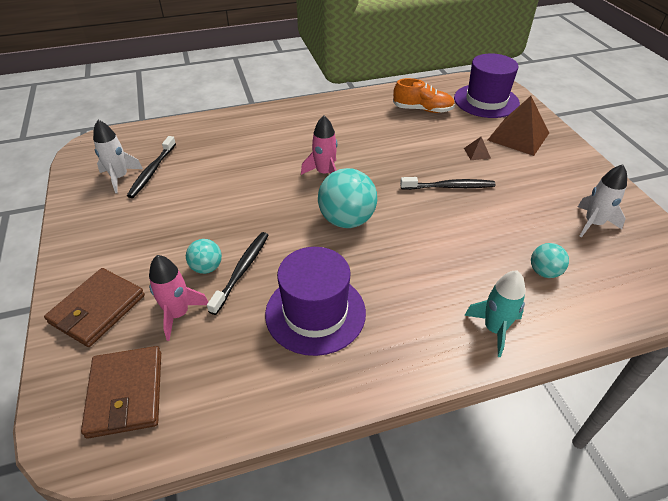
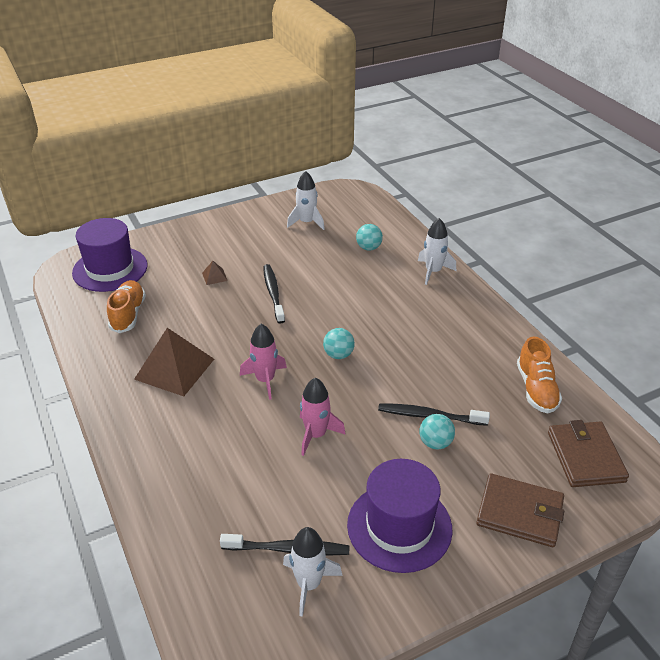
camera: 100 degrees left, 5 degrees down
brown wallet [81,346,161,439] -> brown wallet turned 75 degrees counterclockwise [548,420,629,487]
pink rocket [149,255,208,341] -> pink rocket moved to [300,378,346,456]
purple hat [265,247,366,356] -> purple hat moved to [347,459,452,573]
turquoise ball [318,168,377,228] -> turquoise ball [323,328,355,359], size x0.54
turquoise rocket [464,270,526,357] -> white rocket [418,218,456,285]
brown pyramid [488,96,549,156] -> brown pyramid moved to [134,328,214,396]
none -> orange shoe [517,337,562,413]

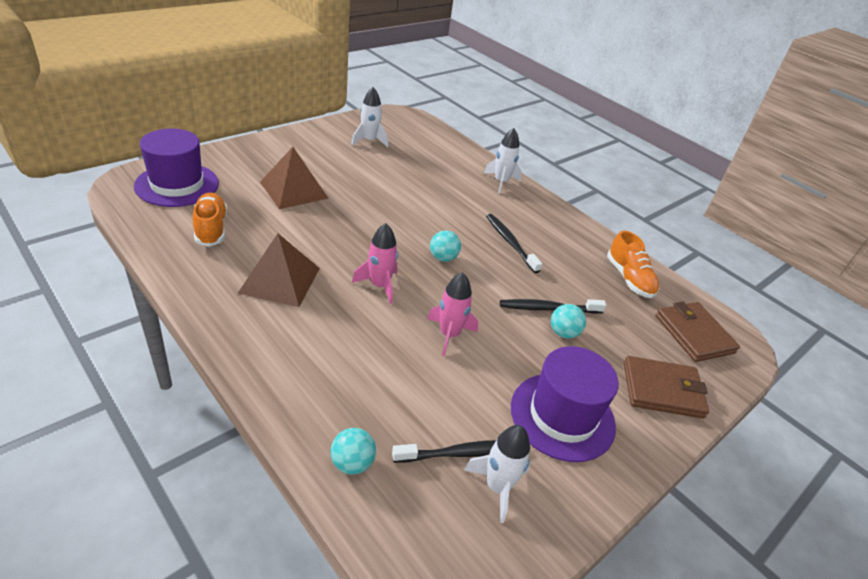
camera: 20 degrees left, 0 degrees up
brown pyramid [202,261,228,285] -> brown pyramid [260,147,329,209], size x2.36
black toothbrush [263,264,285,324] -> black toothbrush moved to [486,214,542,273]
turquoise ball [356,224,383,251] -> turquoise ball moved to [331,428,376,475]

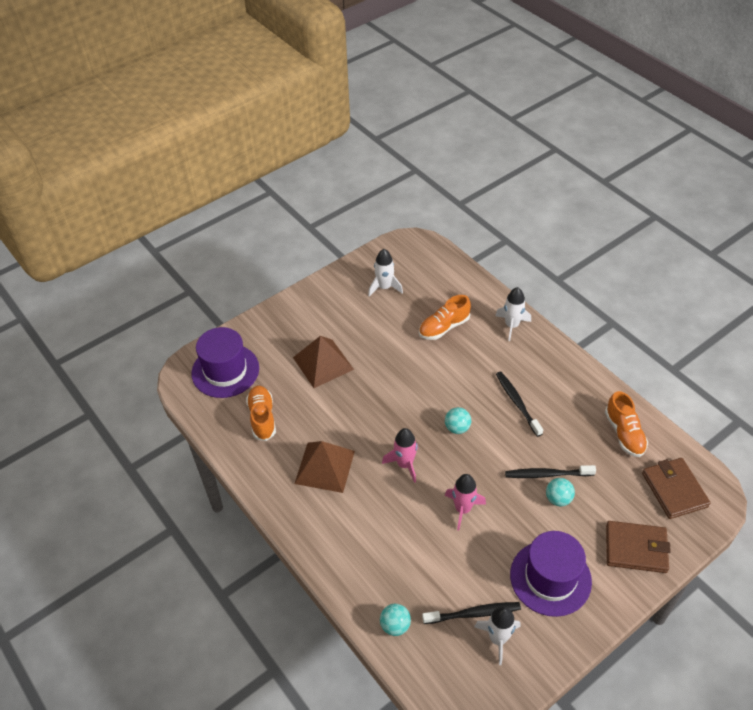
camera: 10 degrees right, 10 degrees up
none -> orange shoe [419,295,471,340]

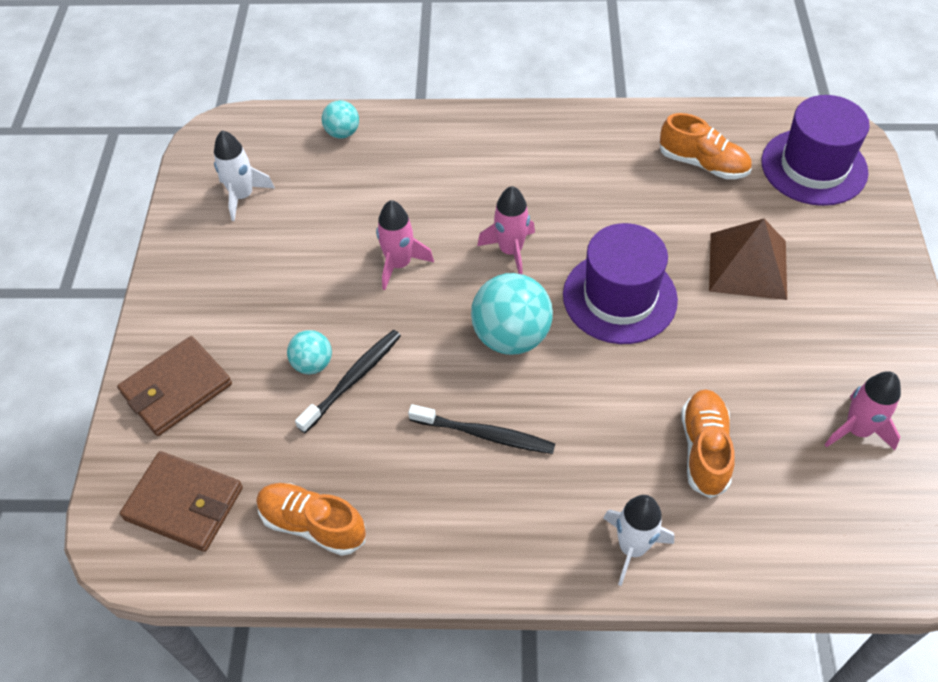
camera: 130 degrees right, 5 degrees up
brown pyramid [294,441,355,493] -> none
white rocket [368,249,403,296] -> pink rocket [825,371,901,450]
black toothbrush [422,602,521,624] -> none
turquoise ball [445,407,471,434] -> turquoise ball [471,273,553,355], size x1.84
purple hat [510,531,592,617] -> purple hat moved to [563,223,678,344]

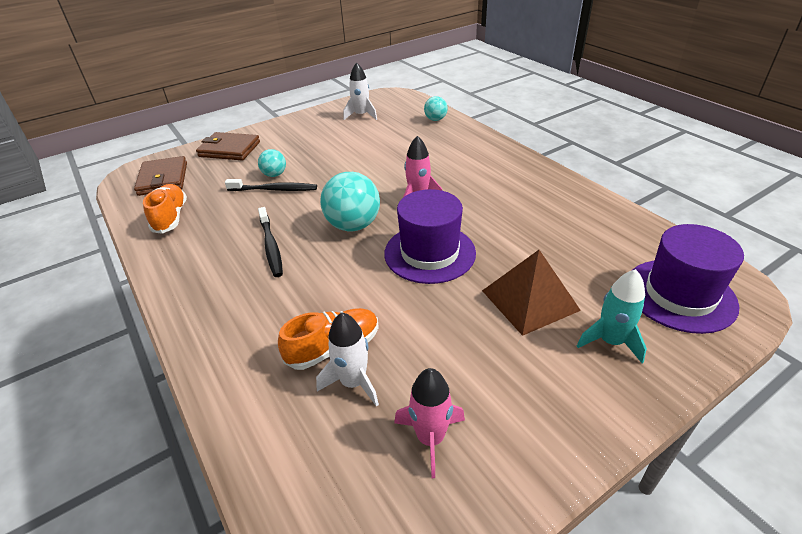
camera: 55 degrees right, 15 degrees down
pink rocket [376,200,434,290] -> none
white rocket [603,495,674,586] -> white rocket moved to [316,312,379,407]
orange shoe [659,113,752,179] -> none
none -> turquoise rocket [577,269,647,363]

